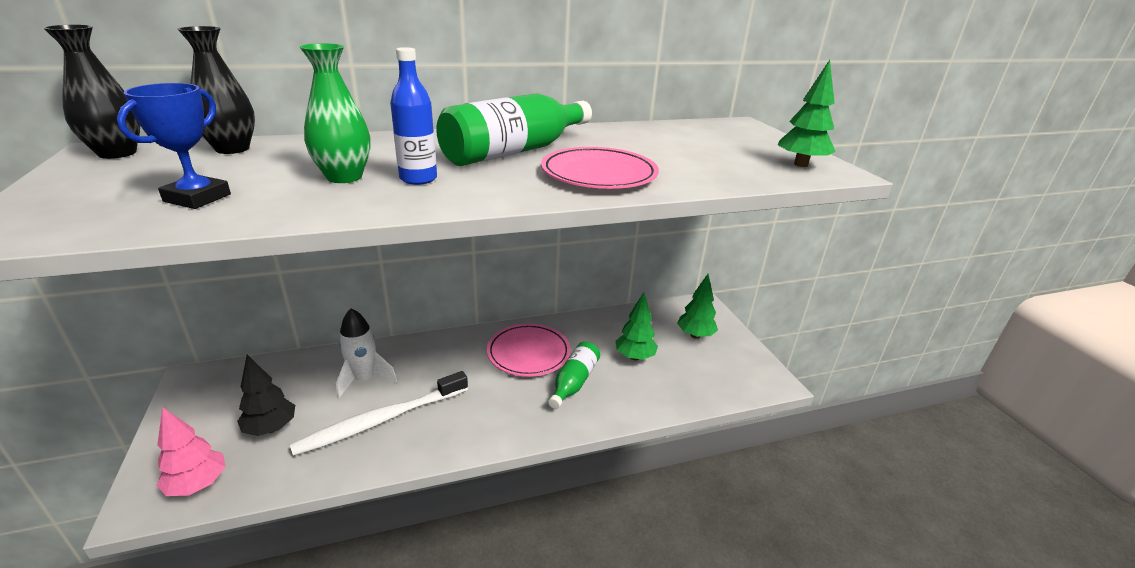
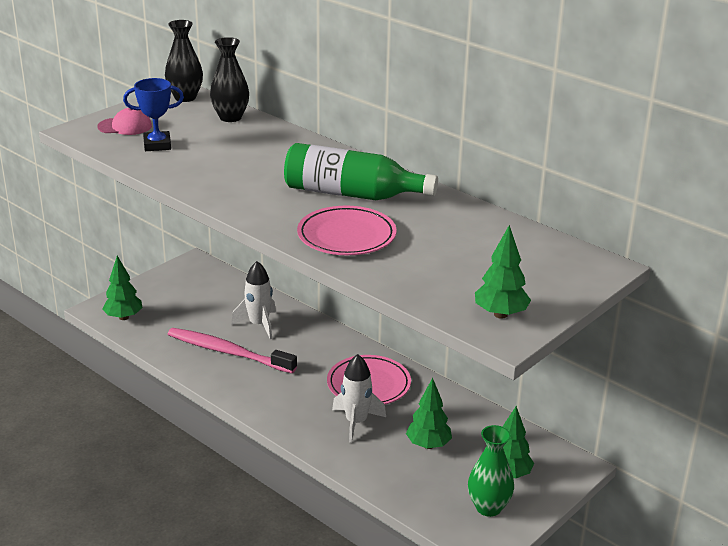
camera: 60 degrees right, 0 degrees up
pink tree [156,407,226,496] -> green tree [102,256,143,320]
black tree [237,355,295,436] -> none
white toothbrush [290,371,468,456] -> pink toothbrush [168,328,297,373]
green vase [299,43,371,183] -> green vase moved to [468,425,514,517]
blue bottle [390,47,437,185] -> none
green bottle [548,341,600,409] -> white rocket [332,354,386,443]
none -> pink cap [97,108,152,135]

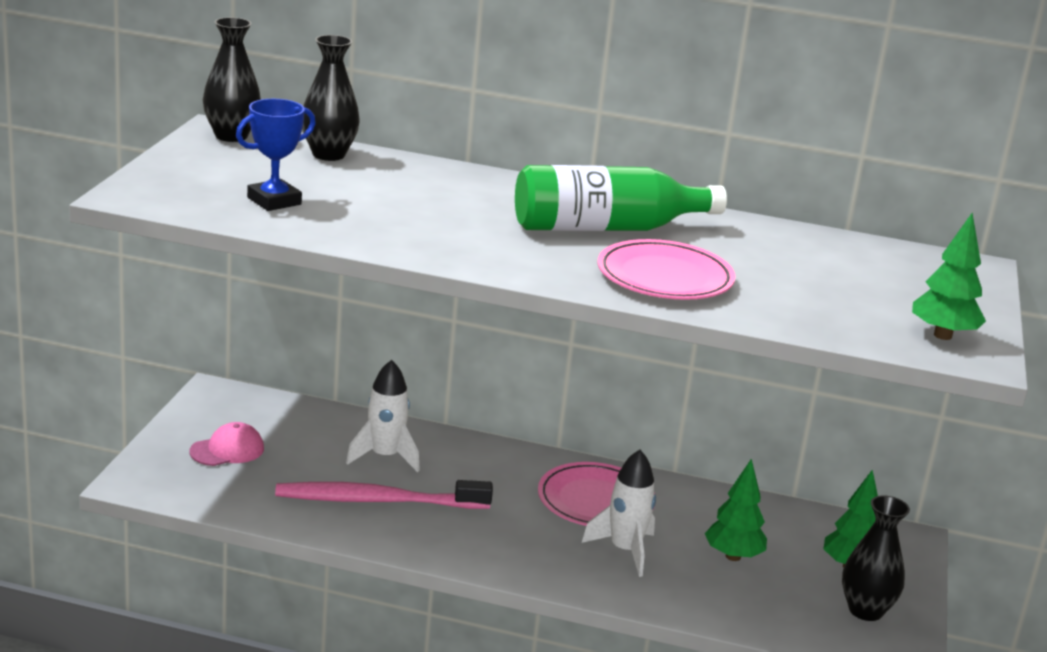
camera: 30 degrees left, 5 degrees down
pink cap [97,108,152,135] -> pink cap moved to [189,422,264,466]
green tree [102,256,143,320] -> none
green vase [468,425,514,517] -> black vase [842,496,910,621]

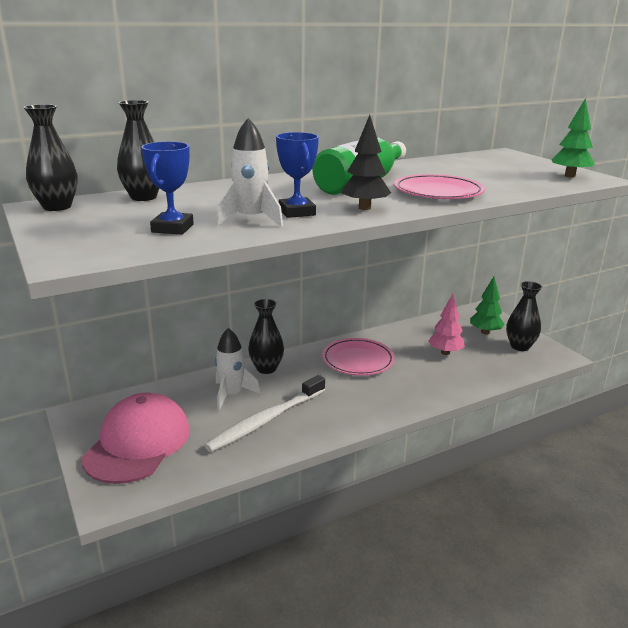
camera: 40 degrees left, 0 degrees up
pink cap [189,422,264,466] -> pink cap [82,392,190,484], size x2.08
pink toothbrush [275,480,493,509] -> white toothbrush [204,375,325,452]
white rocket [582,450,656,577] -> white rocket moved to [216,118,283,227]
green tree [705,459,767,561] -> pink tree [428,294,465,355]
none -> black vase [248,299,284,374]
none -> blue trophy [276,132,319,218]
none -> black tree [342,115,391,210]

